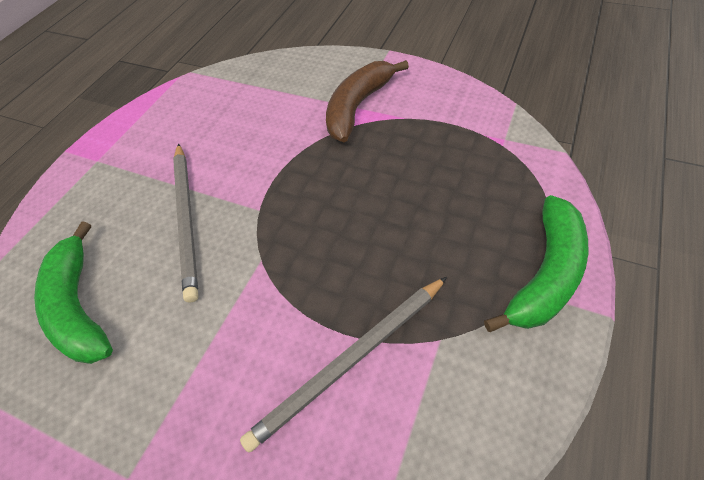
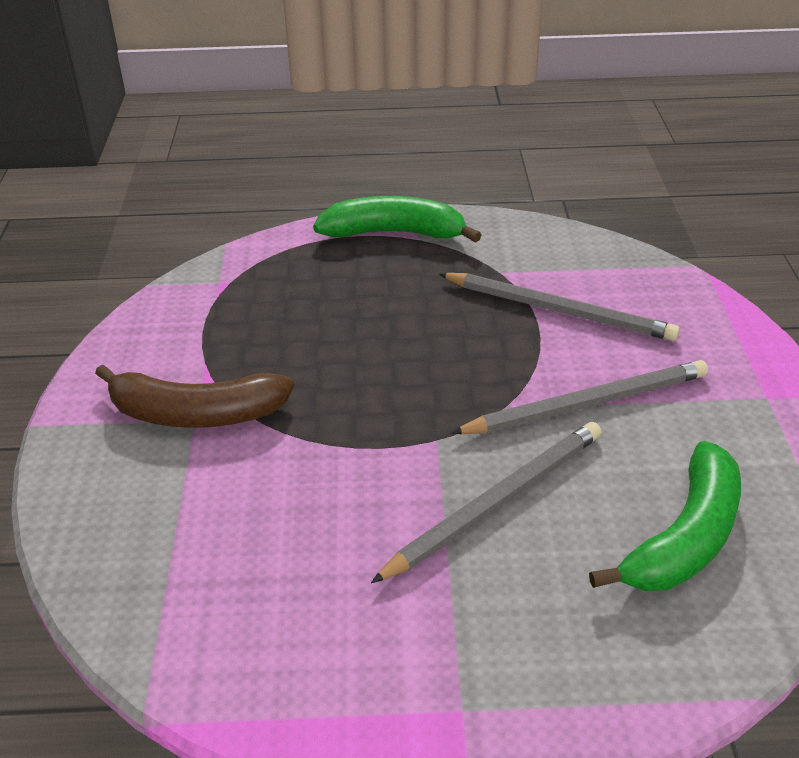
camera: 120 degrees left, 15 degrees down
none -> grey pencil [451,360,708,434]

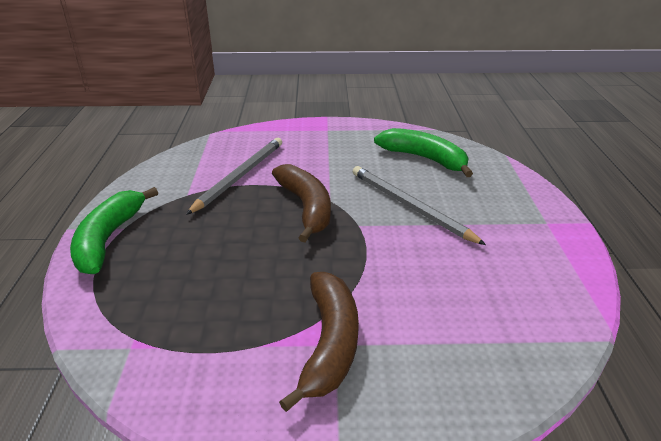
camera: 90 degrees left, 5 degrees down
grey pencil [451,360,708,434] -> none
none -> brown banana [272,164,331,243]

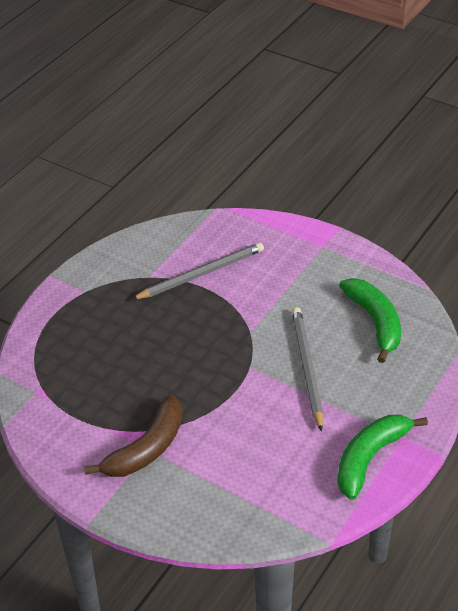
camera: 35 degrees right, 10 degrees up
green banana [70,187,158,274] -> green banana moved to [337,415,428,500]
brown banana [272,164,331,243] -> none

